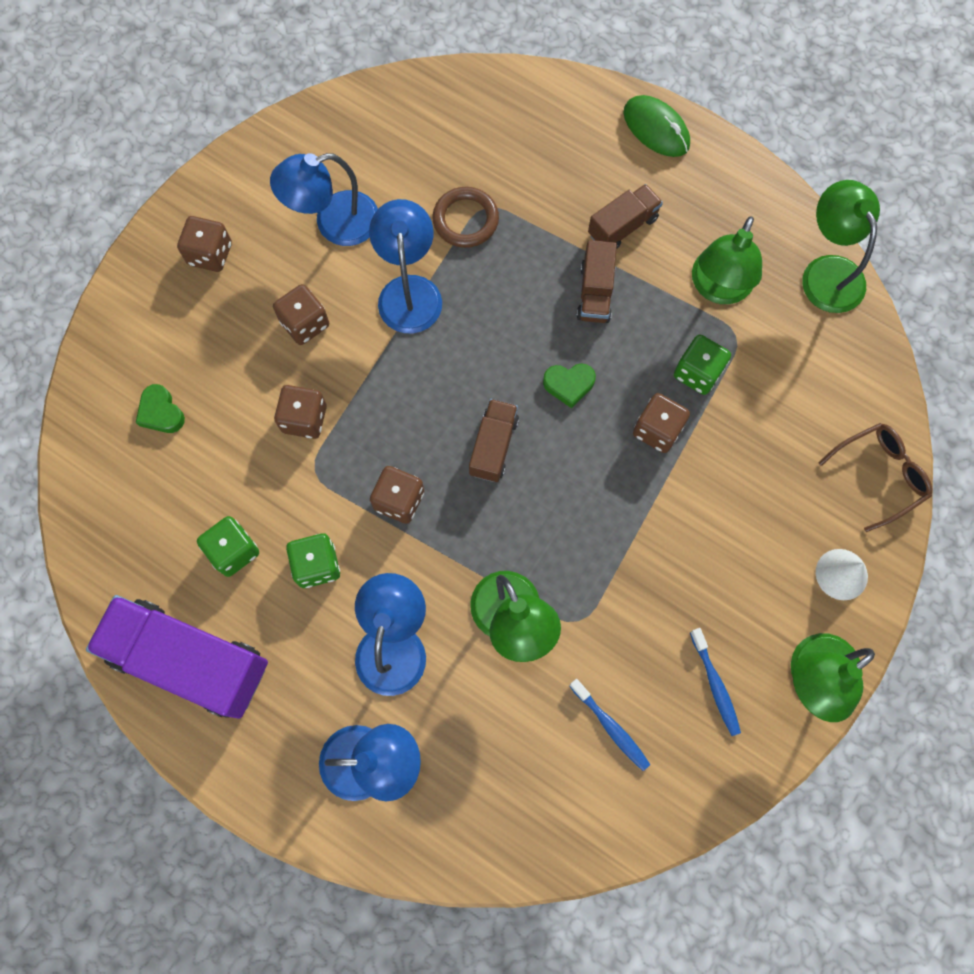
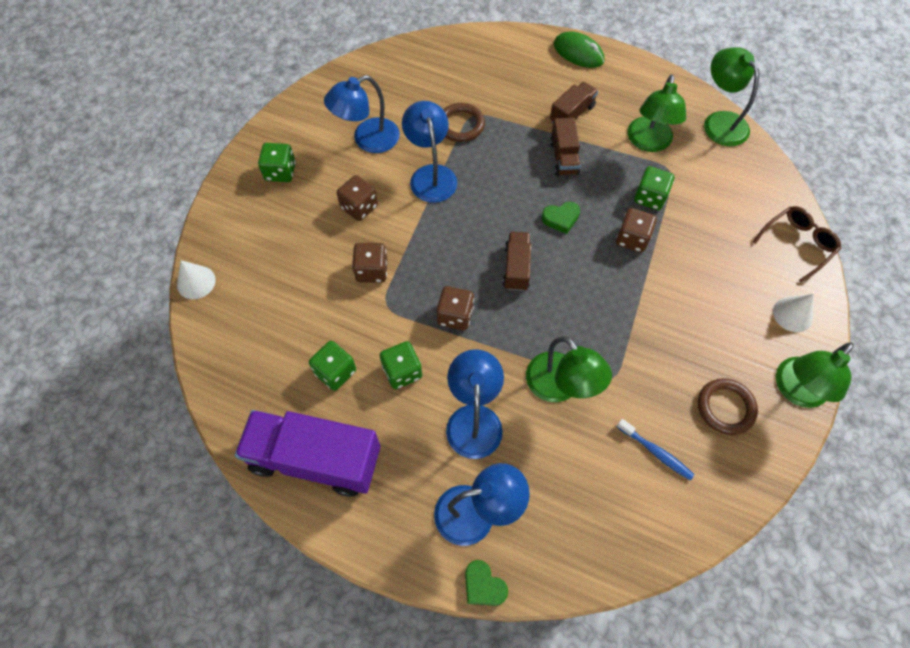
camera: 10 degrees left, 10 degrees down
green heart [136,384,185,433] -> green heart moved to [465,560,508,606]
brown dice [177,216,232,272] -> green dice [258,143,296,182]
blue toothbrush [690,628,741,736] -> brown ring [698,378,758,435]
none -> white cone [177,260,216,299]

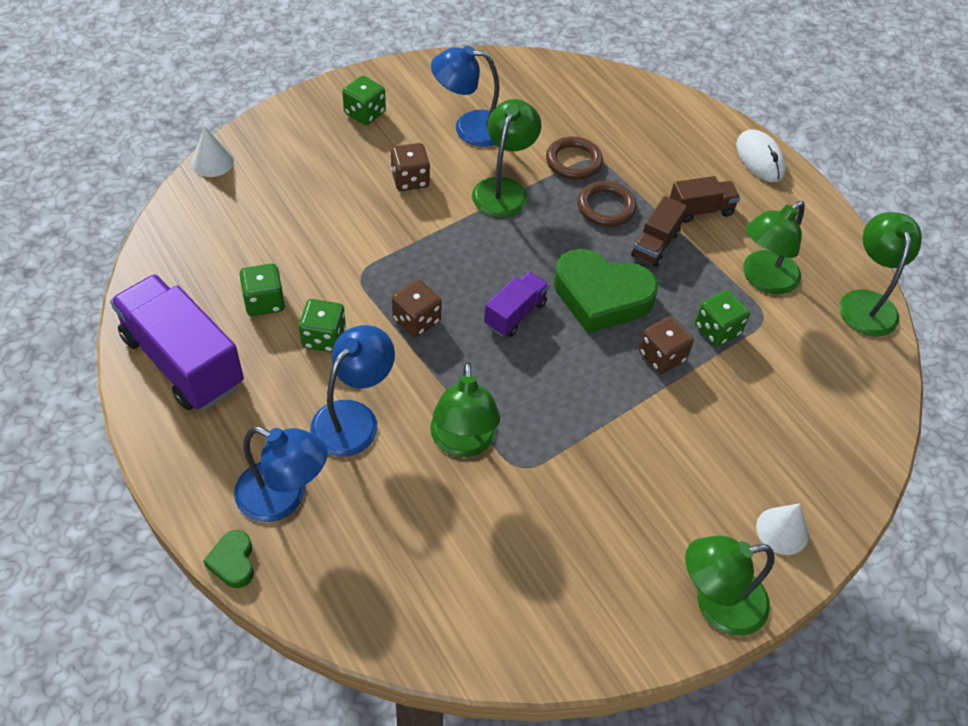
camera: 30 degrees right, 10 degrees down
brown dice [352,243,387,283] -> none
blue lamp [402,101,457,203] -> green lamp [472,99,541,217]
brown truck [503,231,532,291] -> purple truck [484,272,549,337]
green heart [542,202,580,234] -> green heart [554,249,658,333], size x2.19
green mouse [554,32,604,68] -> white mouse [736,129,786,182]
blue toothbrush [617,419,694,480] -> none
brown ring [698,378,758,435] -> brown ring moved to [578,181,637,227]
brown glasses [753,206,841,283] -> none

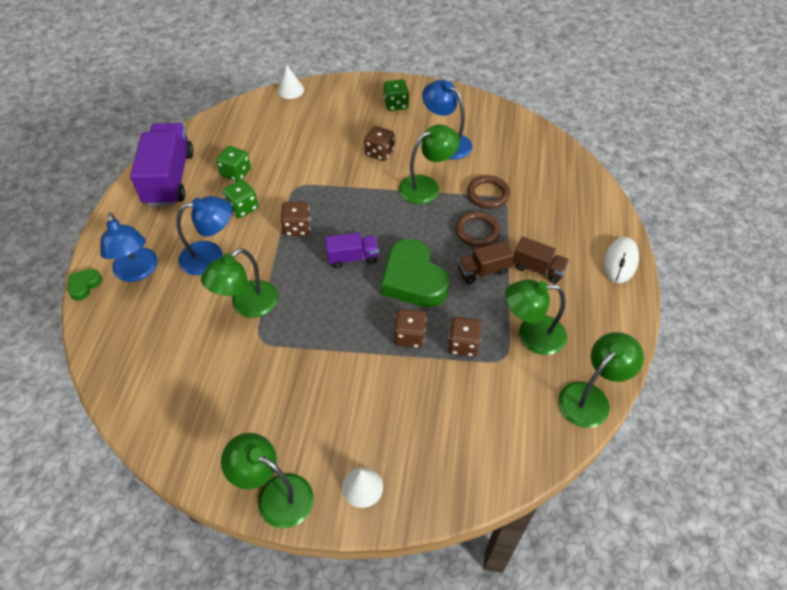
camera: 45 degrees right, 0 degrees up
green dice [695,290,750,346] -> brown dice [448,317,481,357]

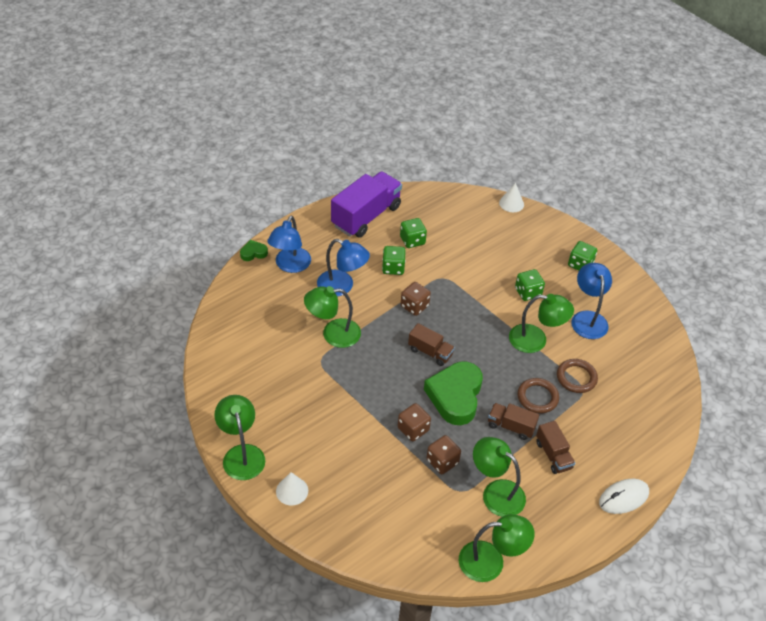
camera: 40 degrees right, 5 degrees down
purple truck [325,232,379,268] -> brown truck [408,323,455,366]
brown dice [364,126,395,161] -> green dice [515,269,545,301]

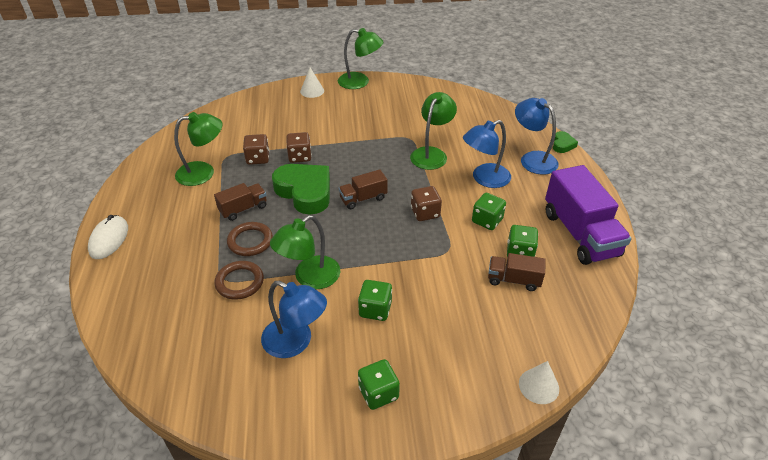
camera: 125 degrees right, 5 degrees down
green lamp [459,514,535,582] -> none
brown truck [536,421,575,474] -> brown truck moved to [488,253,546,291]

